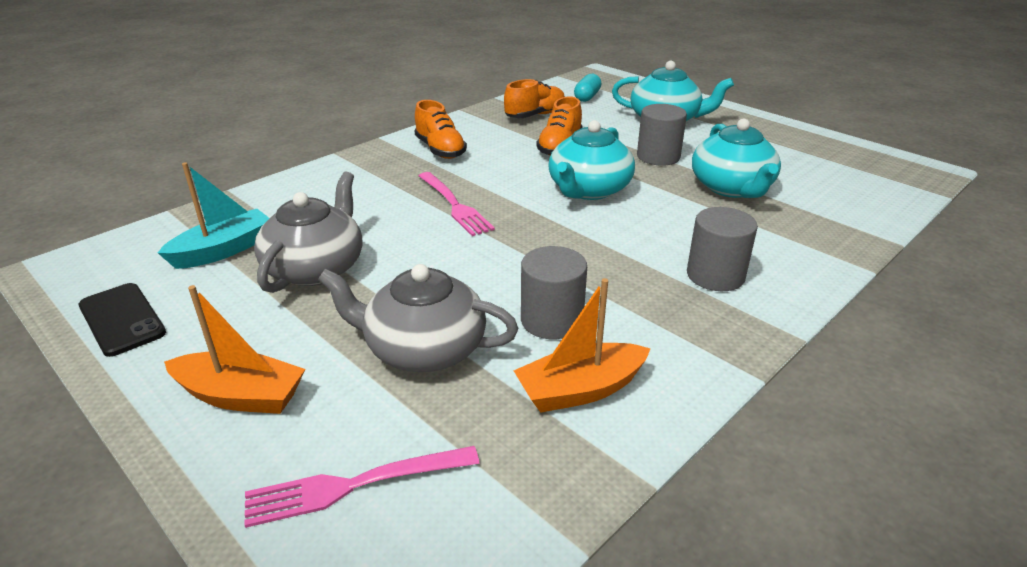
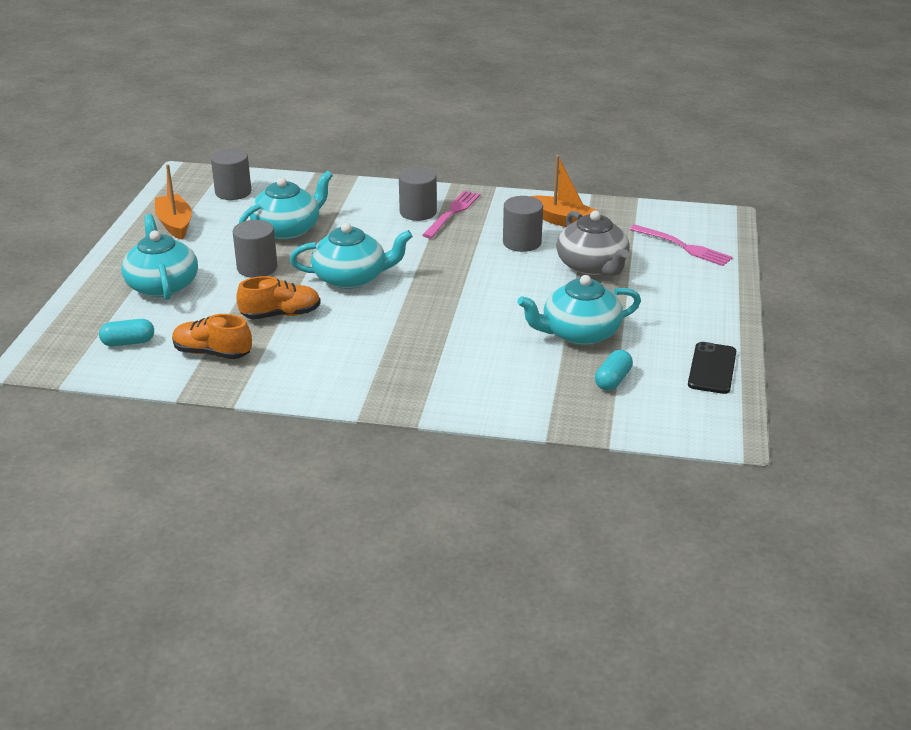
camera: 125 degrees left, 0 degrees up
turquoise boat [158,162,270,269] -> turquoise capsule [595,350,633,391]
orange boat [164,285,305,414] -> orange boat moved to [155,164,192,240]
grey teapot [254,171,363,293] -> turquoise teapot [518,275,641,345]
orange shoe [415,100,467,159] -> none
pink fork [419,172,495,236] -> pink fork moved to [422,190,480,238]
none -> grey cylinder [211,148,251,200]

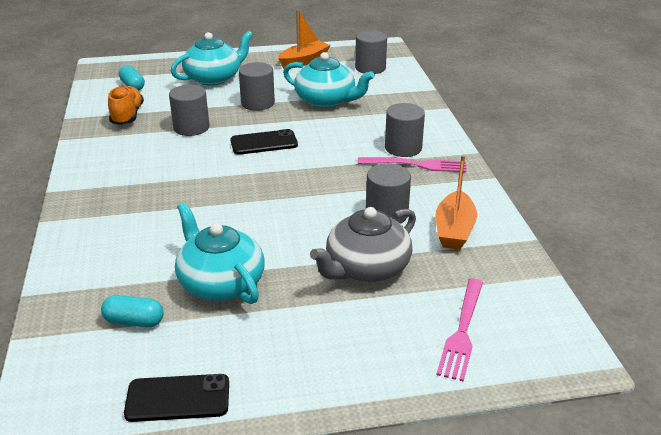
camera: 70 degrees right, 0 degrees up
orange shoe [236,276,321,319] -> grey cylinder [169,85,209,136]
turquoise teapot [290,223,413,289] -> black phone [230,129,298,155]

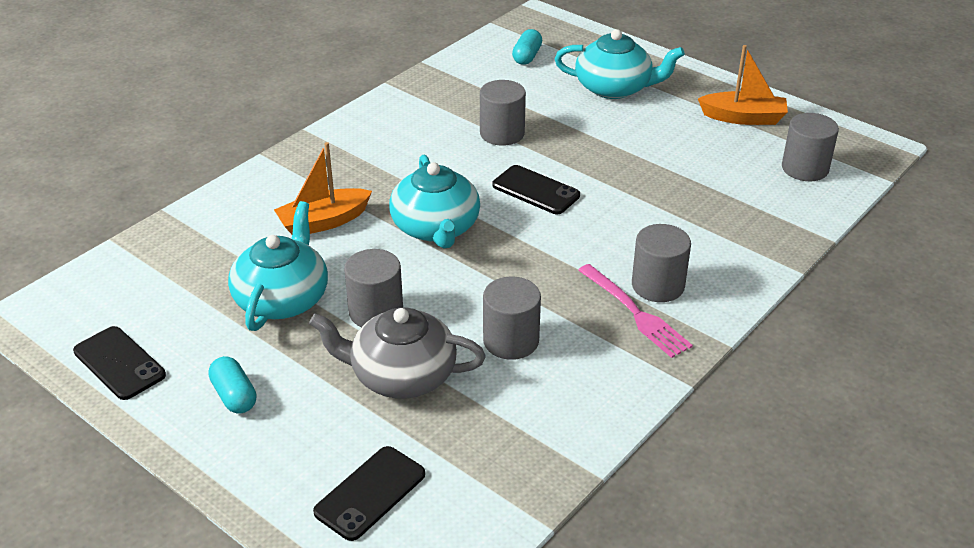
camera: 50 degrees right, 5 degrees up
turquoise capsule [101,295,164,327] -> turquoise capsule moved to [208,356,256,414]
orange shoe [108,86,144,125] -> none
grey cylinder [239,62,275,111] -> grey cylinder moved to [344,249,403,327]
turquoise teapot [283,52,375,108] -> turquoise teapot moved to [389,154,480,249]
orange boat [436,155,477,250] -> orange boat moved to [274,142,372,234]
pink fork [436,278,483,382] -> black phone [313,446,425,541]

